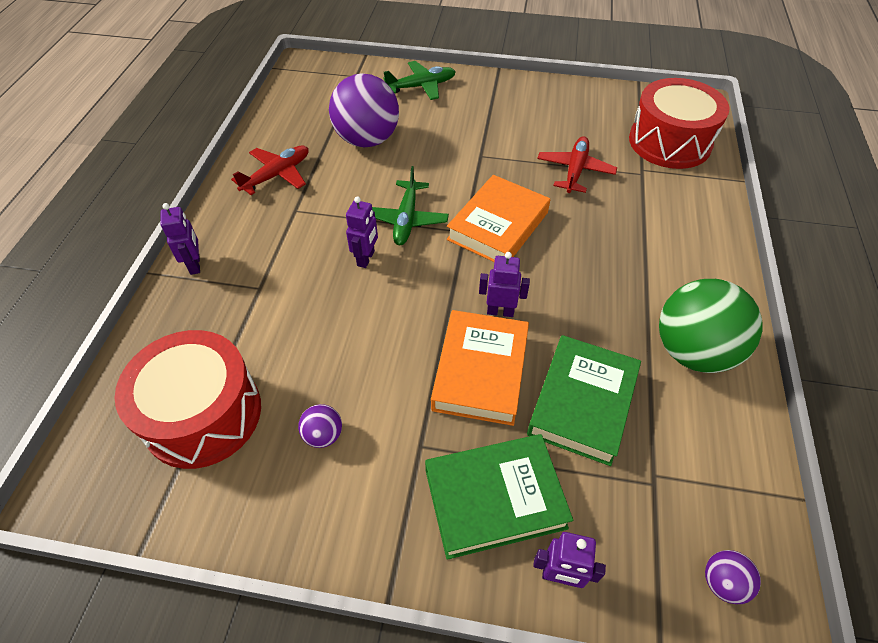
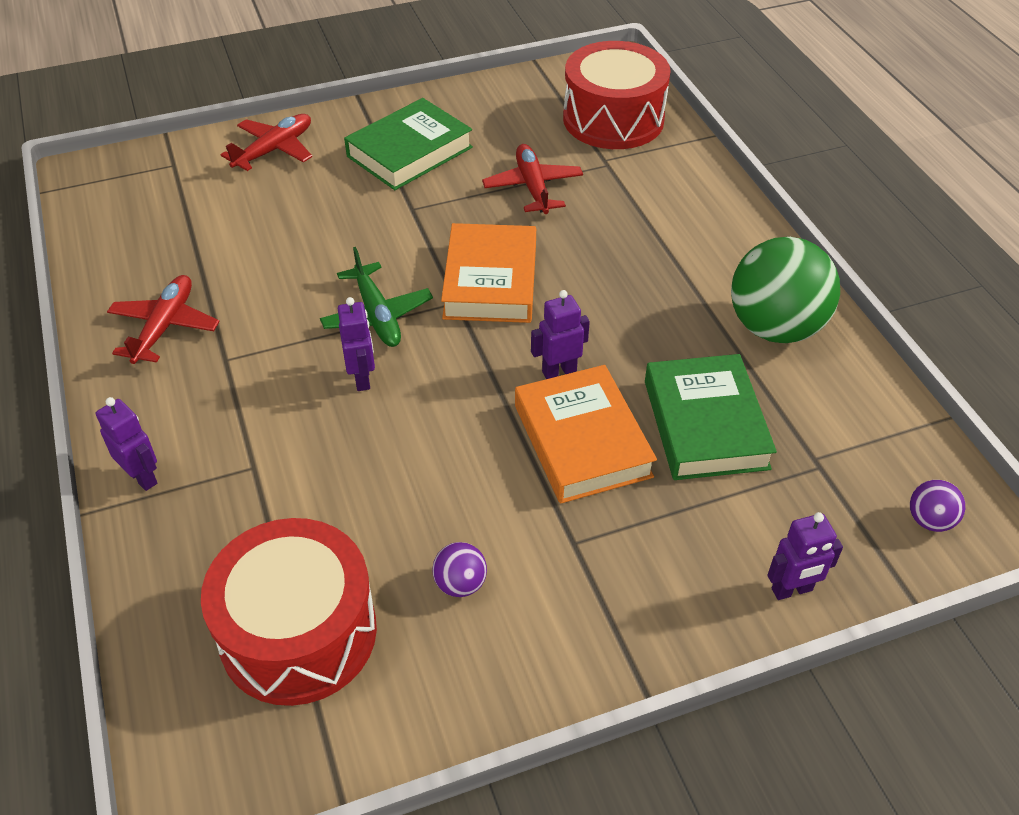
camera: 30 degrees left, 5 degrees down
purple ball [329,73,399,147] -> none
green plane [383,61,456,100] -> red plane [221,114,312,171]
green book [425,434,573,560] -> green book moved to [344,98,473,190]

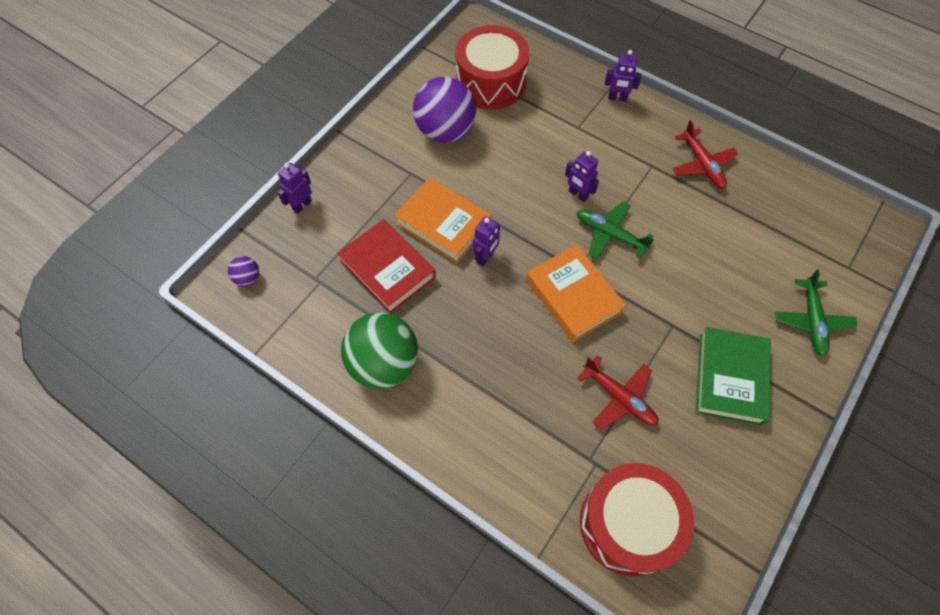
camera: 145 degrees right, 15 degrees up
red plane [221,114,312,171] -> green plane [775,269,858,356]
purple ball [432,542,487,597] -> purple ball [413,77,476,143], size x2.33
green book [645,354,777,480] -> red book [337,219,436,314]

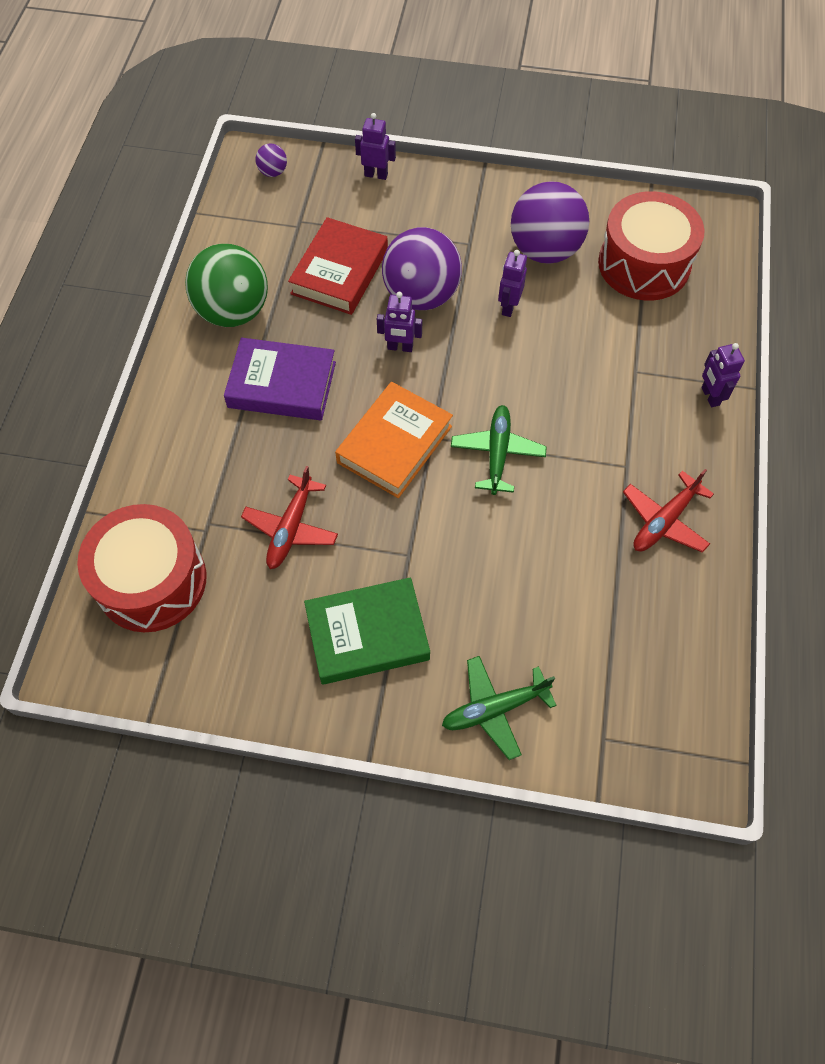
camera: 65 degrees right, 0 degrees up
orange book [394,177,492,263] -> purple ball [382,227,462,310]
purple robot [565,151,599,202] -> purple robot moved to [498,250,527,317]
none -> purple book [224,338,336,420]

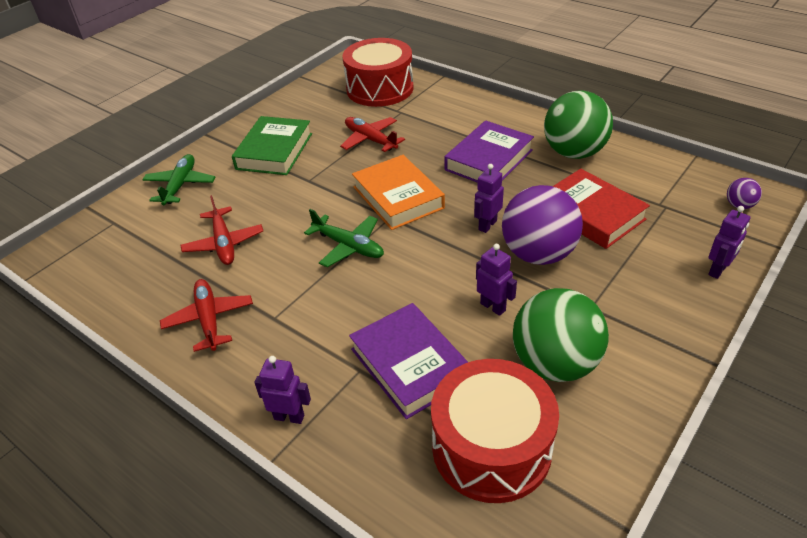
camera: 120 degrees right, 20 degrees down
purple ball [511,181,589,264] -> green ball [513,288,609,382]
none -> red plane [181,195,263,265]
none -> purple book [349,303,468,419]

